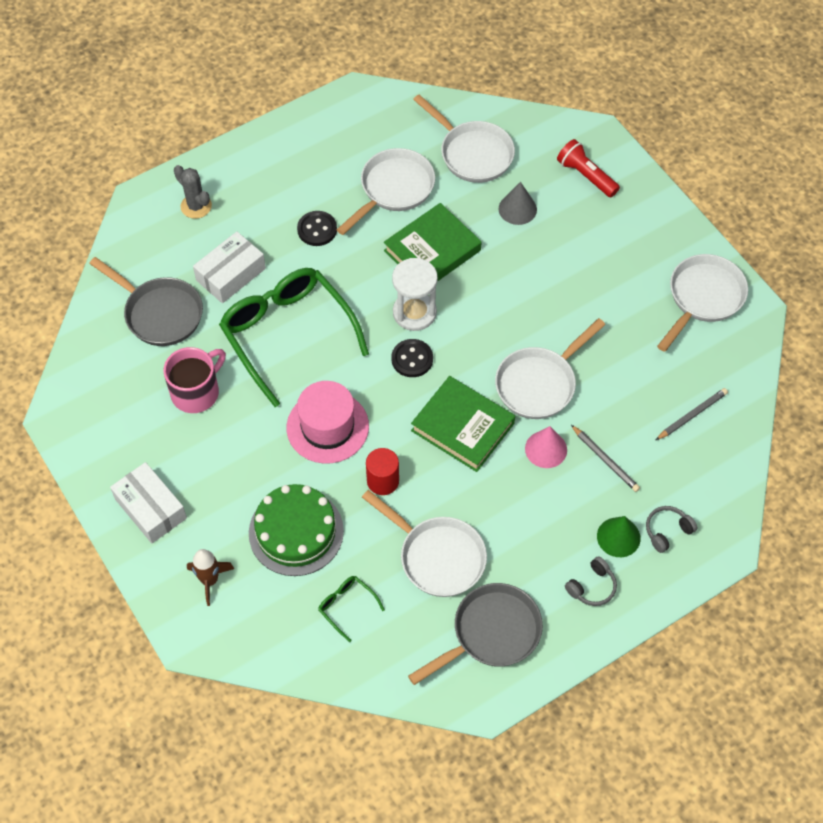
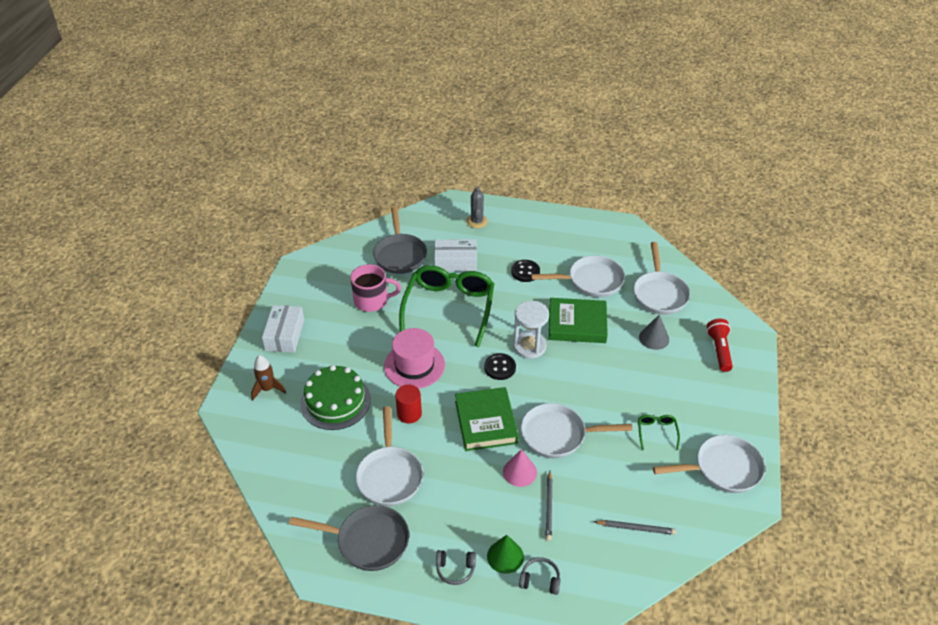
camera: 45 degrees right, 15 degrees down
green glasses [318,576,385,642] -> green glasses moved to [638,415,680,450]

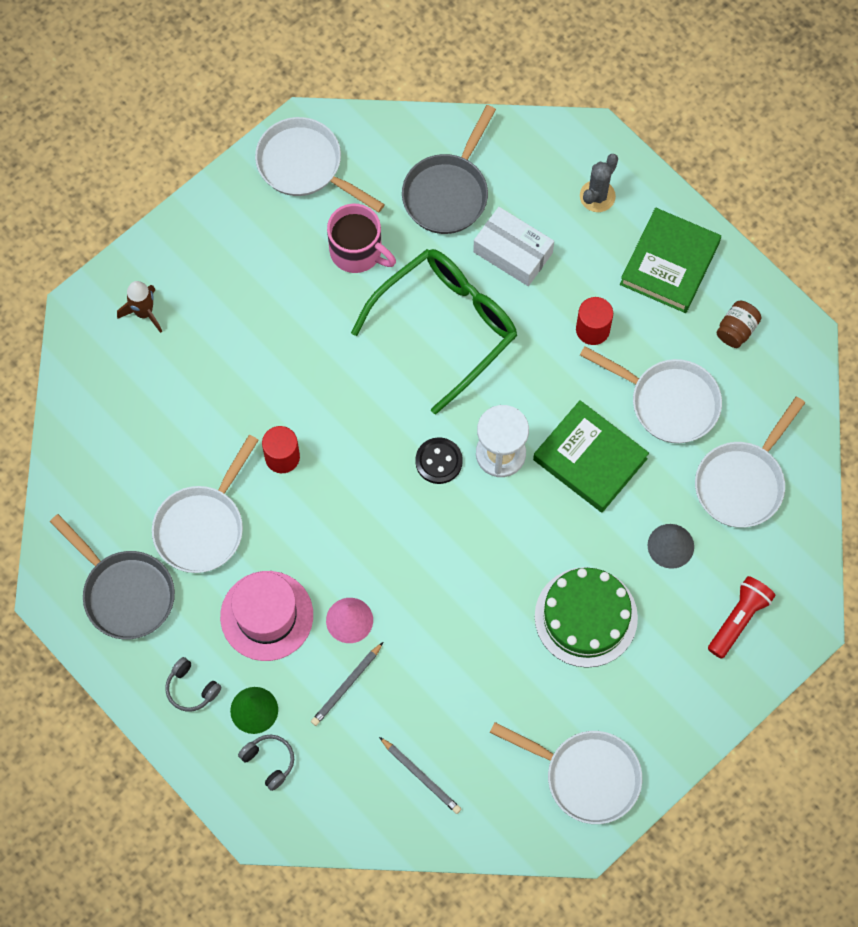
camera: 35 degrees right, 25 degrees up
white box [262,305,304,353] -> none
green cake [300,365,371,430] -> green cake moved to [535,567,638,668]
pink hat [384,328,445,389] -> pink hat moved to [220,571,313,661]
green book [455,387,519,451] -> green book moved to [620,208,721,313]
black button [511,260,540,282] -> red cylinder [576,297,613,345]
white pan [521,403,632,458] -> white pan moved to [255,117,385,212]
green glasses [638,415,680,450] -> none
none -> brown jar [717,301,761,348]

